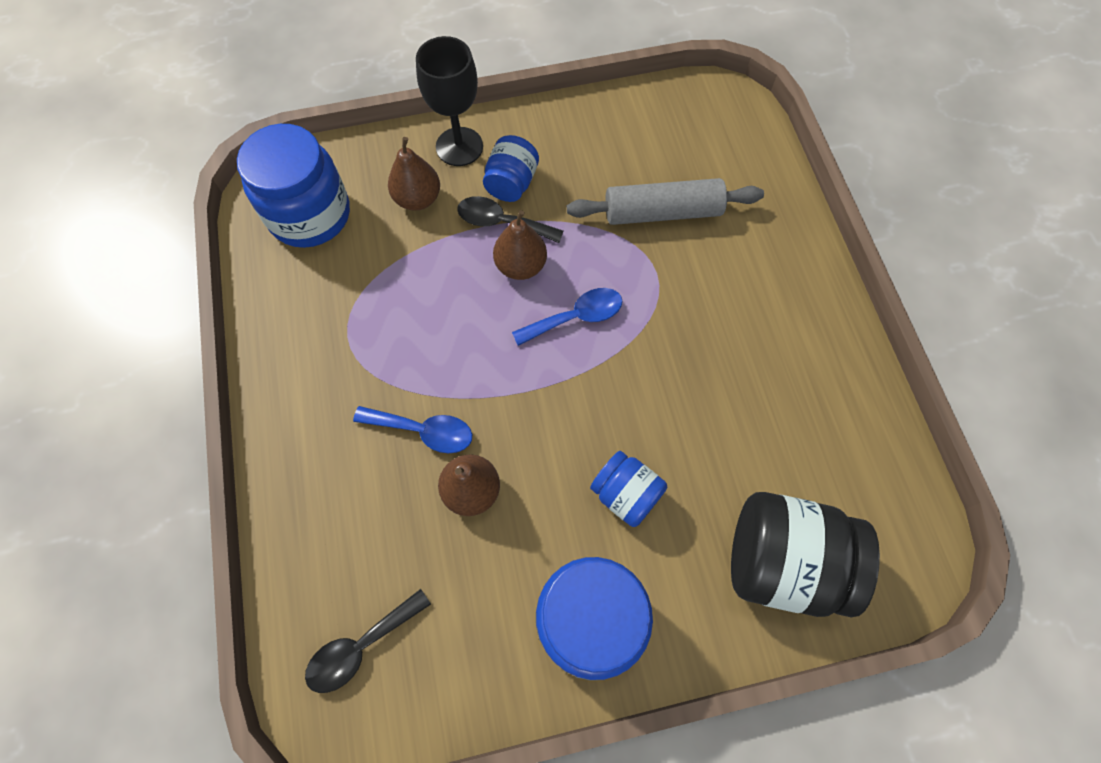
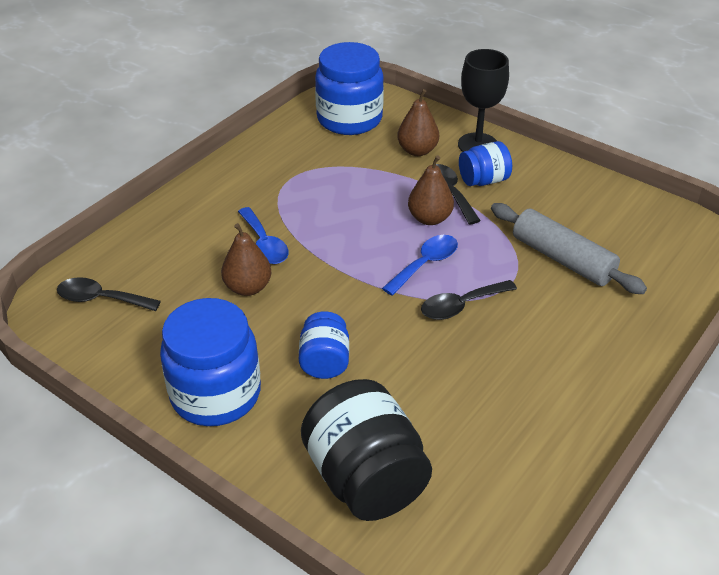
camera: 50 degrees right, 25 degrees down
blue spoon [512,288,622,346] -> blue spoon turned 75 degrees counterclockwise [382,235,458,296]
none -> black spoon [421,280,517,320]

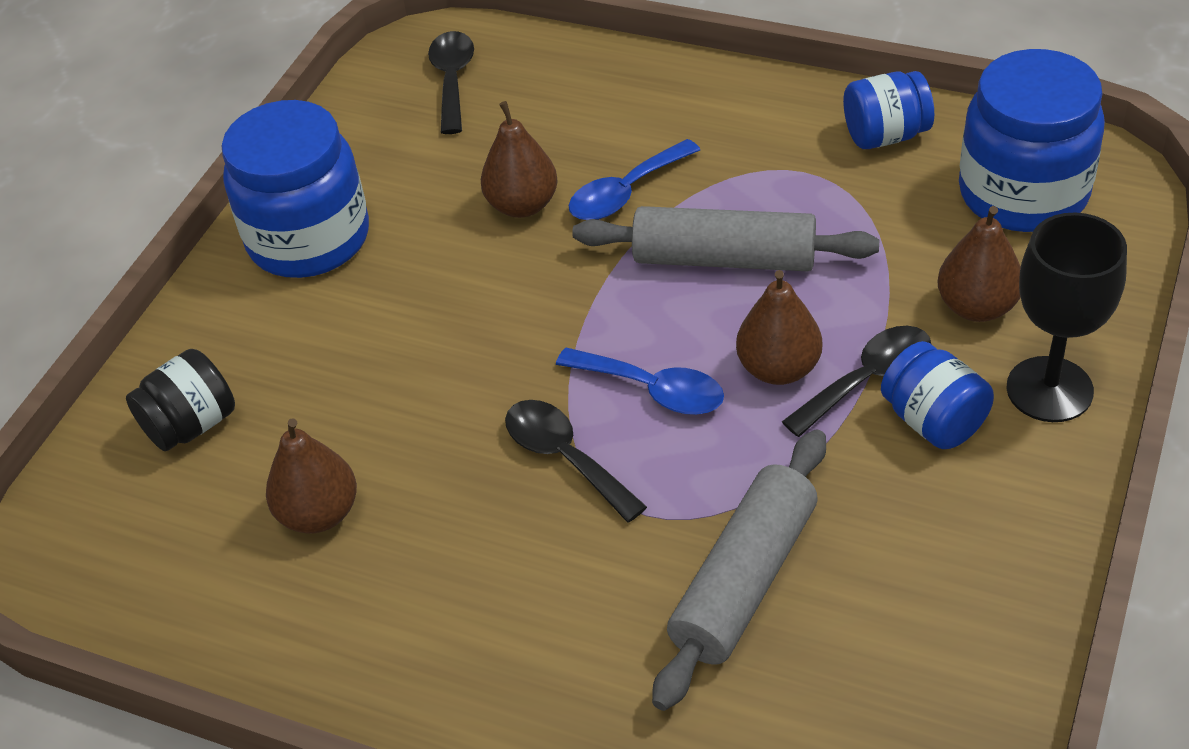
camera: 80 degrees right, 5 degrees up
blue jar [299,311,349,379] -> blue jar moved to [843,71,934,149]
black jar [301,379,432,521] -> black jar [126,349,235,451], size x0.55
none -> brown pear [266,418,357,534]
none -> grey rolling pin [572,206,880,271]

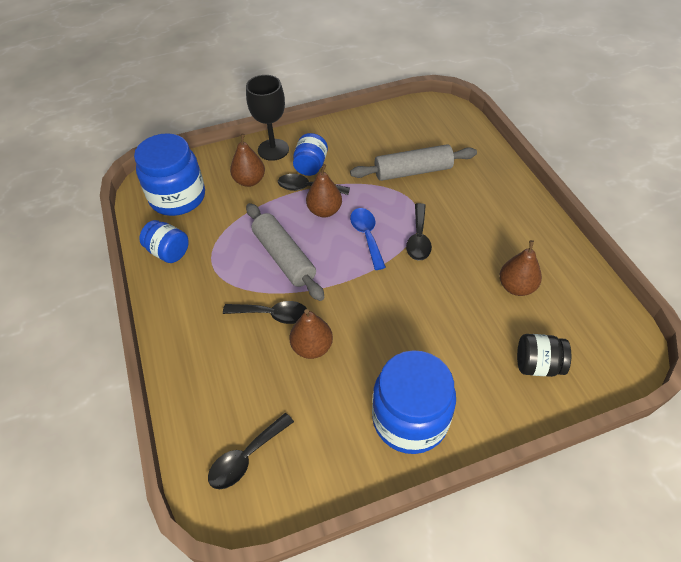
camera: 135 degrees left, 5 degrees up
blue spoon [569,139,700,220] -> black spoon [223,301,307,324]

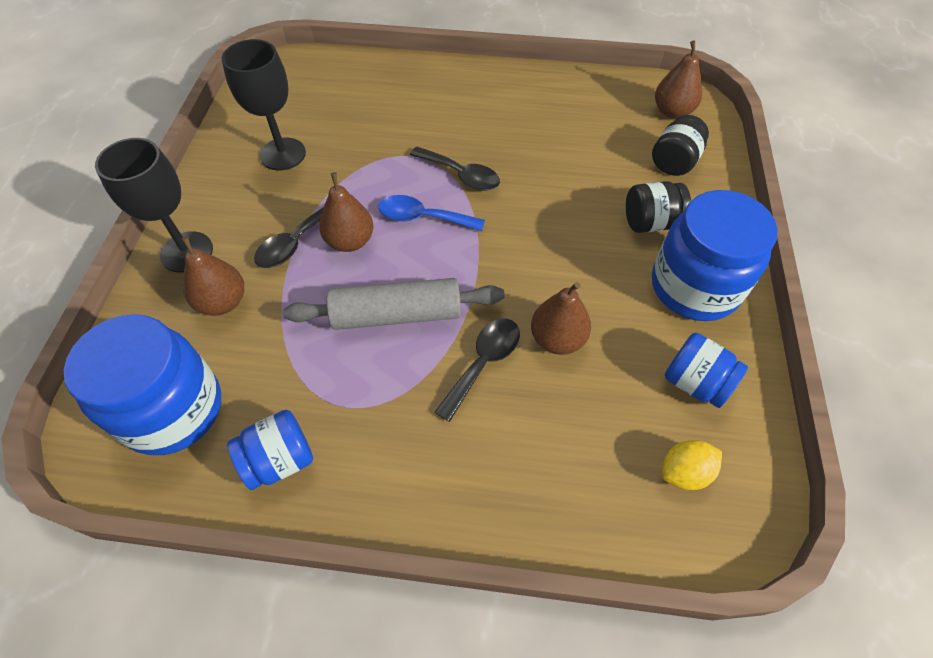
camera: 65 degrees left, 5 degrees up
black spoon [208,413,294,489] -> yellow lemon [662,440,722,490]
blue jar [293,133,328,176] -> blue jar moved to [665,333,748,408]
grey rolling pin [350,144,477,181] -> none
brown pear [499,240,542,296] -> brown pear moved to [655,41,702,119]
none -> black goblet [222,39,306,171]
none -> black jar [626,181,691,233]

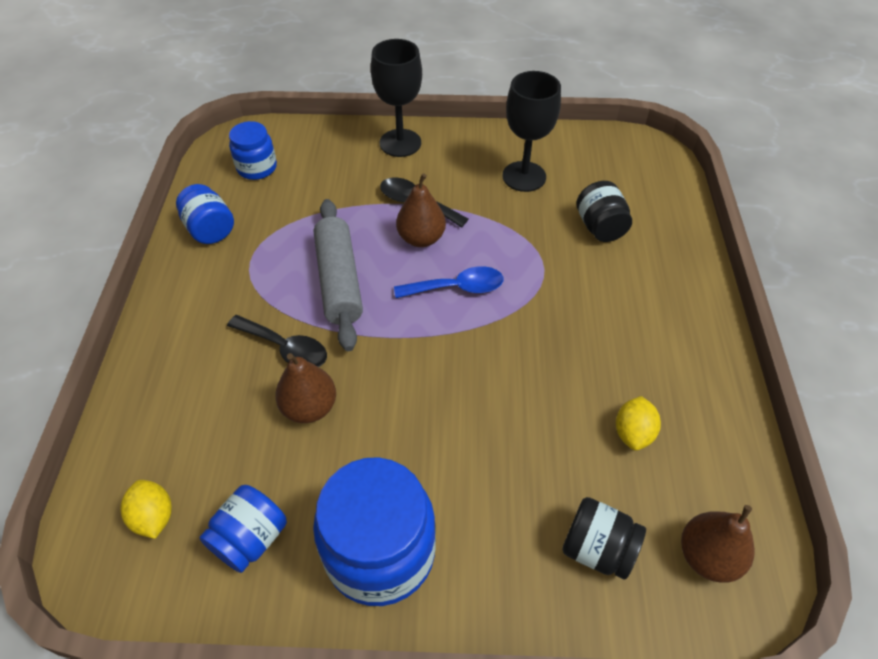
camera: 85 degrees right, 5 degrees down
blue jar [64,314,221,455] -> blue jar [229,121,277,180], size x0.55
brown pear [182,237,244,316] -> none
blue spoon [378,195,485,231] -> blue spoon turned 75 degrees clockwise [394,266,504,298]
black spoon [410,147,500,191] -> none
black jar [626,181,691,233] -> black jar moved to [576,181,632,242]
none -> yellow lemon [616,396,661,451]

